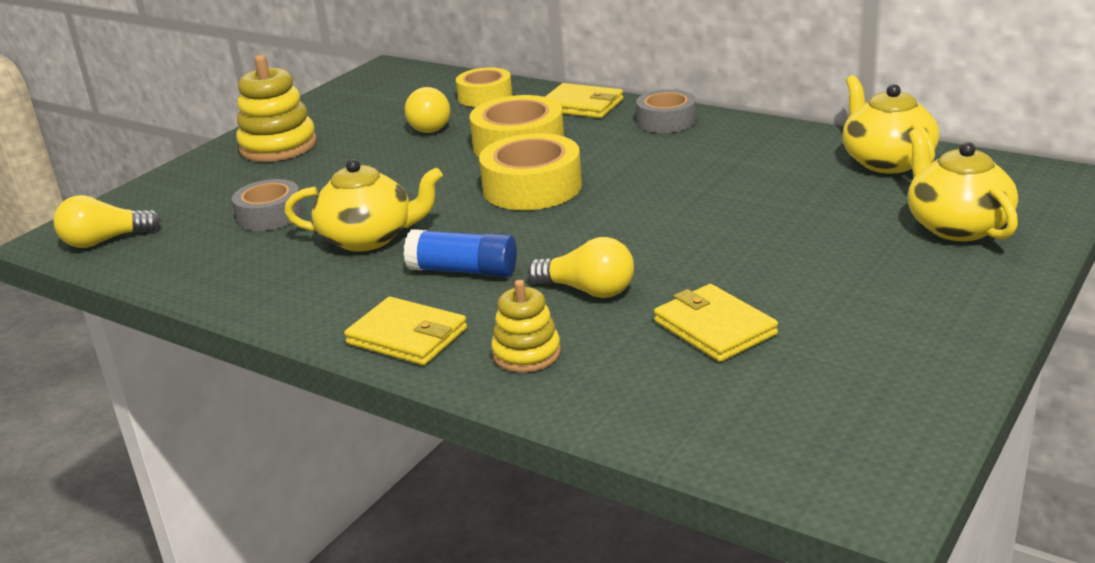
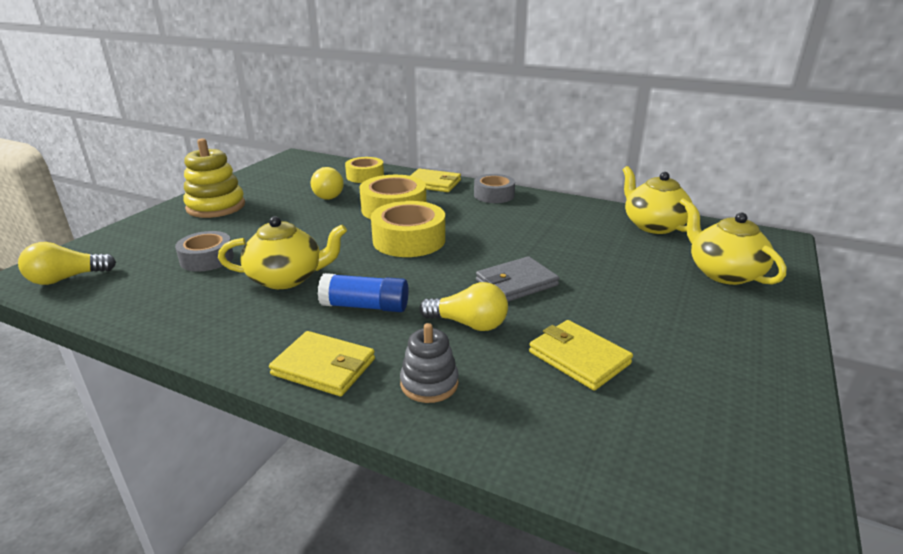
camera: 10 degrees left, 0 degrees up
yellow stacking toy [491,280,561,373] -> grey stacking toy [400,323,459,403]
none -> grey wallet [476,256,559,302]

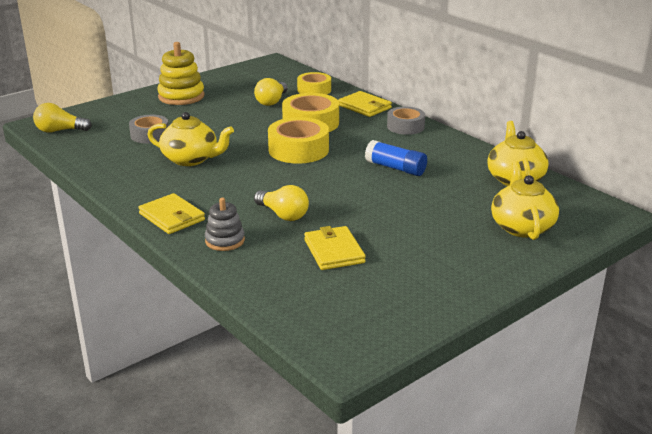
camera: 25 degrees right, 0 degrees up
blue glue stick [318,273,409,312] -> blue glue stick moved to [365,140,427,176]
grey wallet [476,256,559,302] -> none

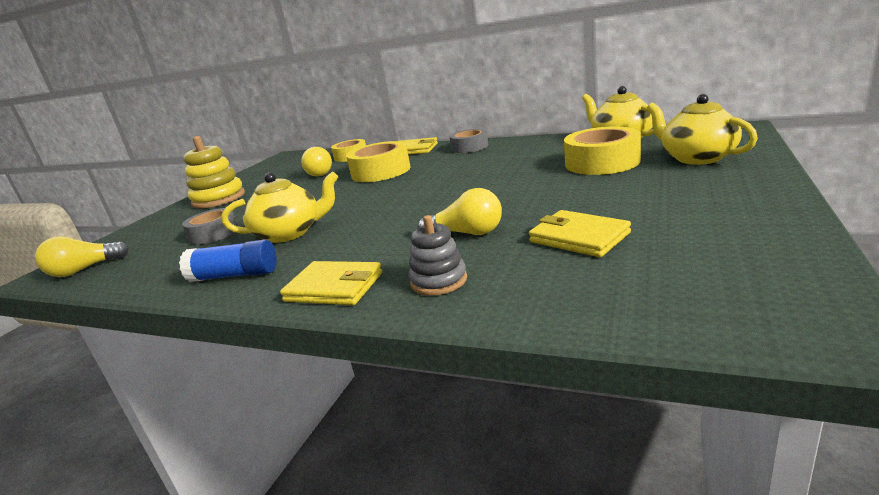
camera: 25 degrees left, 5 degrees down
yellow tape [268,117,329,164] -> yellow tape moved to [564,126,641,175]
blue glue stick [365,140,427,176] -> blue glue stick moved to [179,239,277,282]

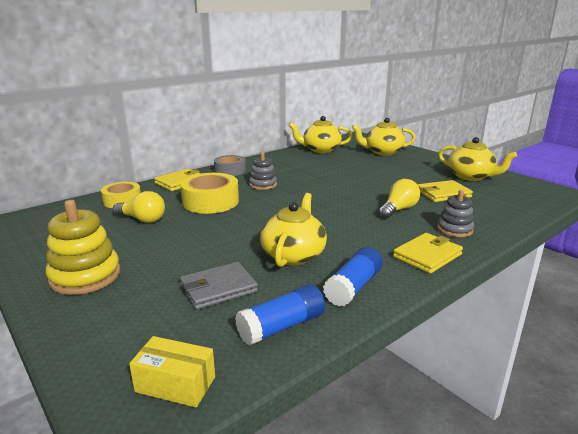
camera: 65 degrees left, 0 degrees up
yellow light bulb [35,236,129,277] -> yellow box [129,336,215,407]
grey tape [182,208,238,245] -> grey wallet [180,262,258,310]
yellow tape [564,126,641,175] -> none
none -> blue glue stick [235,284,325,346]
none -> grey stacking toy [249,152,277,190]
none -> yellow teapot [438,137,517,181]

